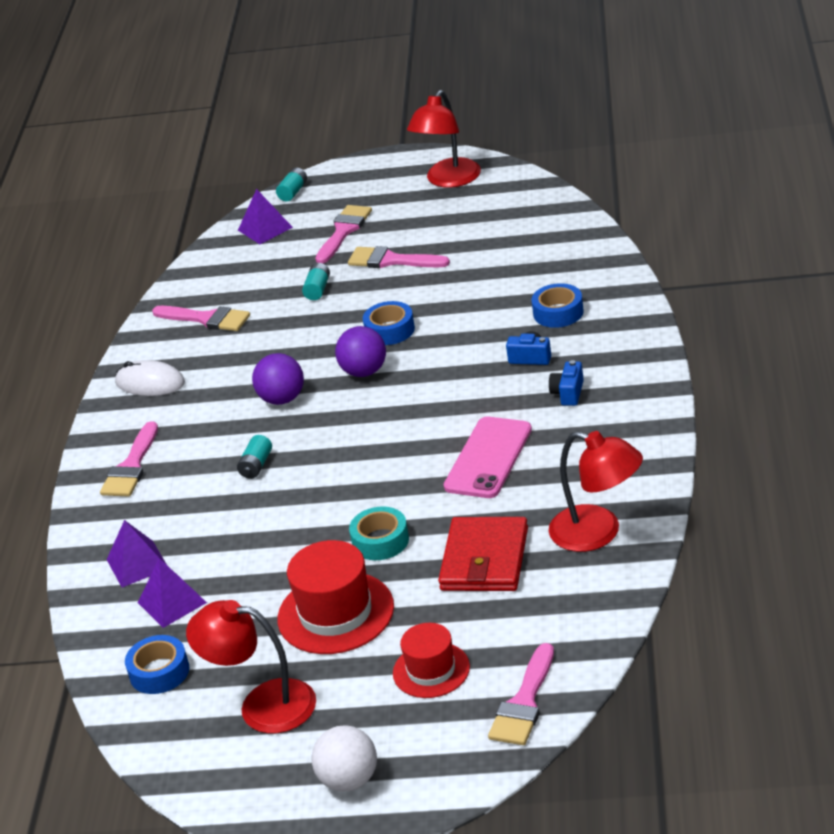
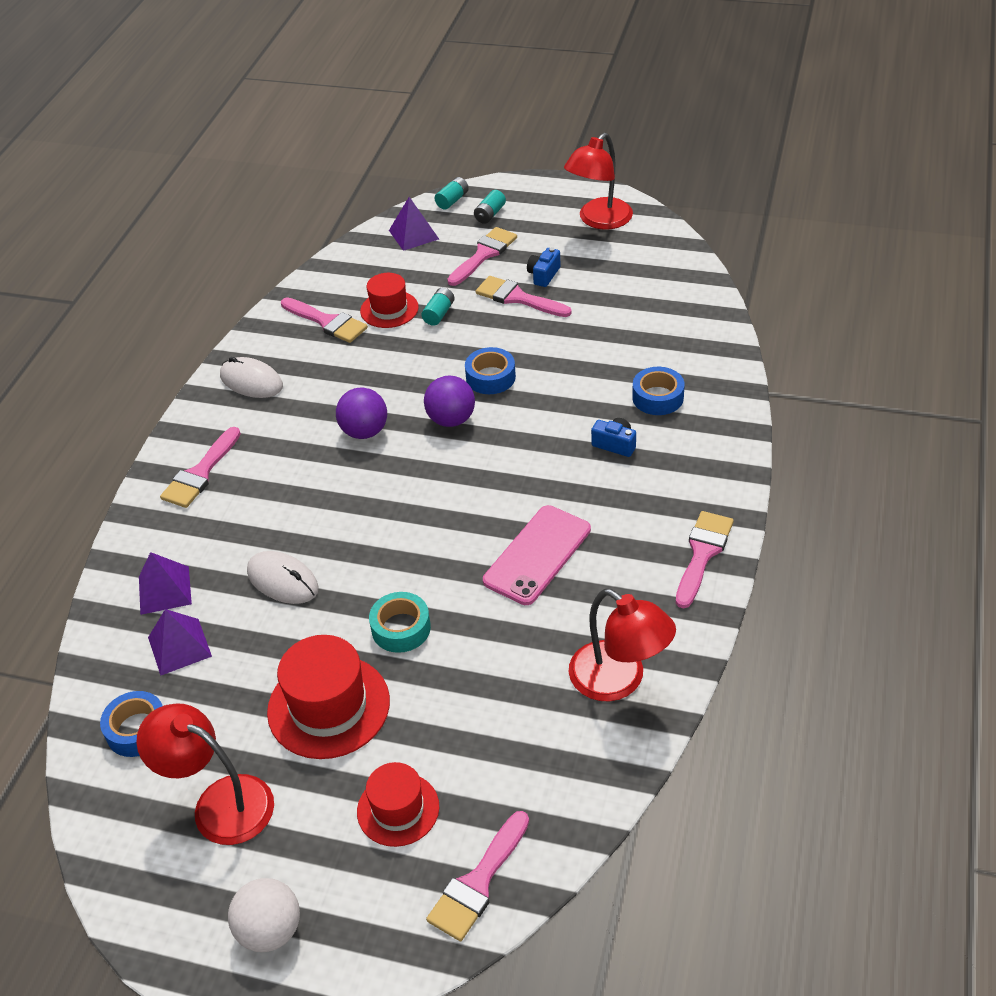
camera: 10 degrees right, 10 degrees up
turquoise battery [237,435,272,479] -> turquoise battery moved to [474,190,506,224]
red wallet [438,517,528,591] -> none
blue camera [549,360,584,406] -> blue camera moved to [527,247,561,287]
none -> white mouse [247,551,319,604]
none -> red hat [360,273,419,328]
none -> pink brush [676,511,734,609]

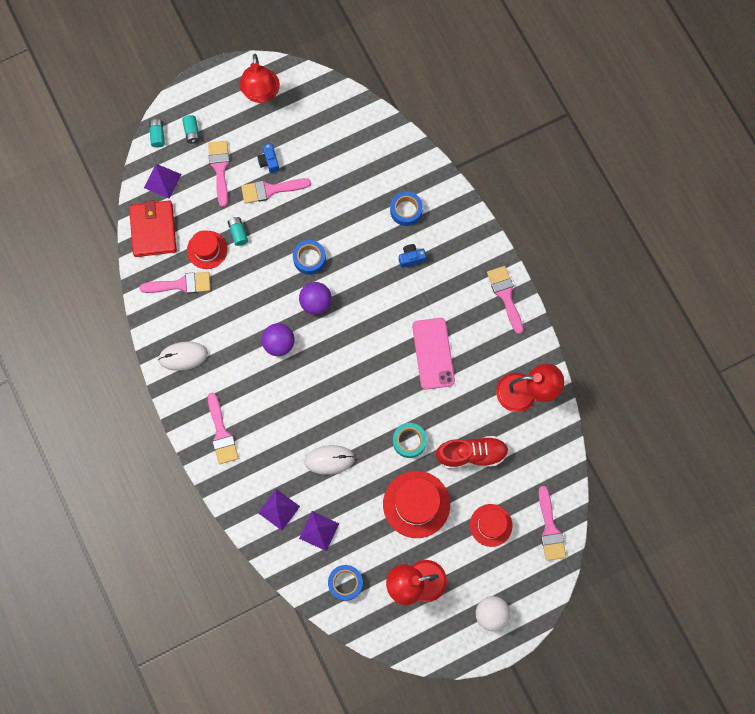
camera: 45 degrees left, 30 degrees up
none -> red wallet [129,200,177,257]
none -> red shoe [436,436,509,469]

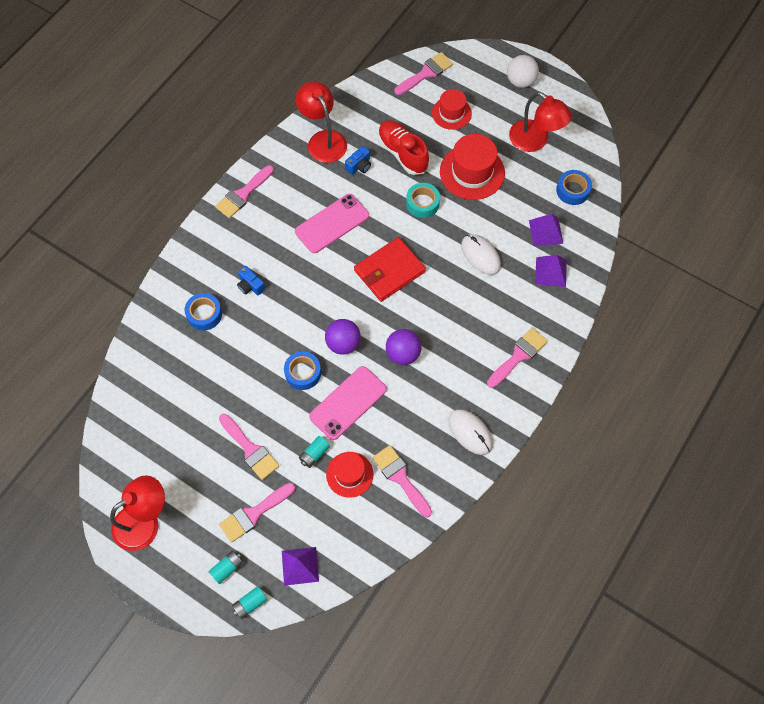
camera: 120 degrees left, 10 degrees down
red wallet [129,200,177,257] -> red wallet moved to [354,237,426,302]
blue camera [257,143,279,173] -> blue camera moved to [345,146,371,175]
none -> pink phone [309,366,387,440]

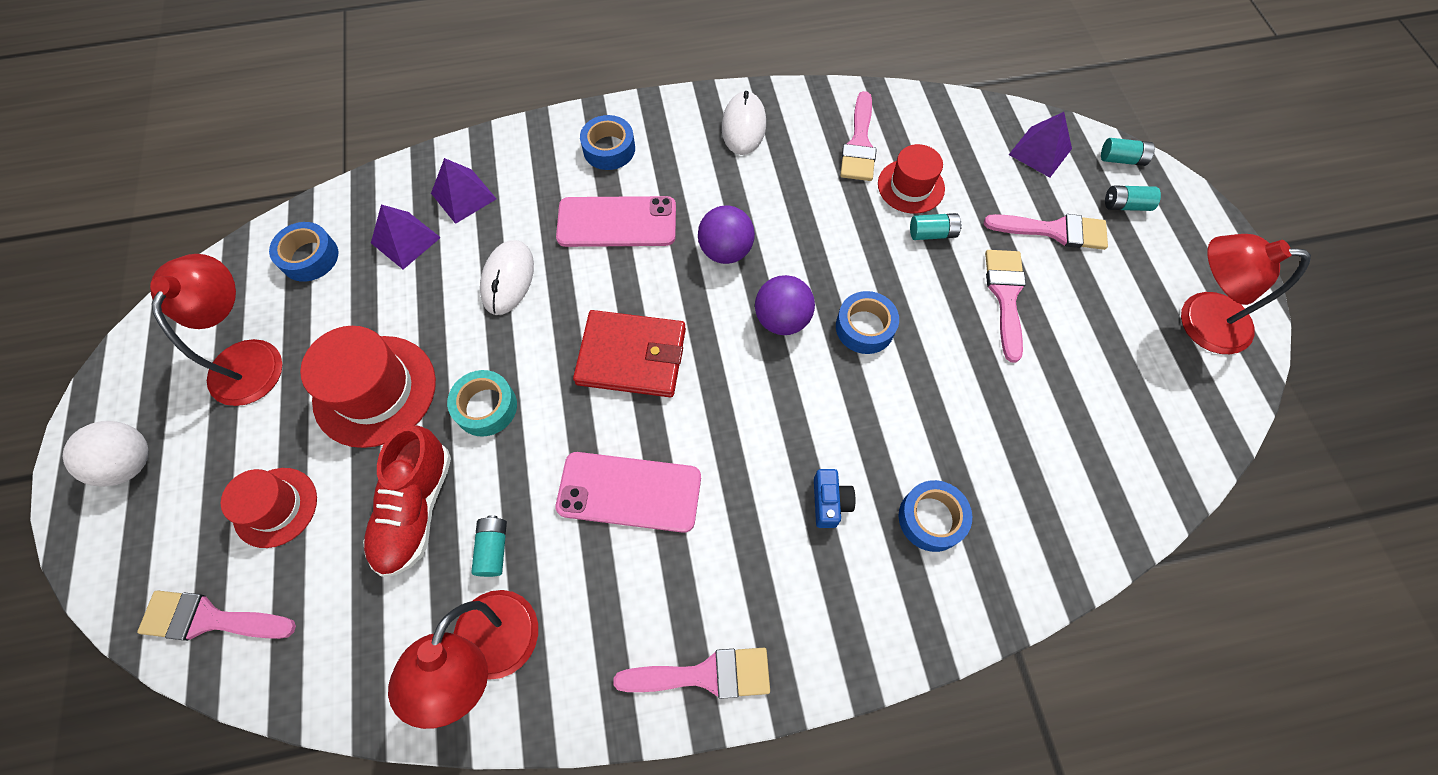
camera: 135 degrees left, 0 degrees up
pink phone [309,366,387,440] -> pink phone moved to [556,196,676,247]
blue camera [345,146,371,175] -> turquoise battery [471,515,507,577]
pink brush [487,328,548,388] -> blue tape [580,115,635,170]

